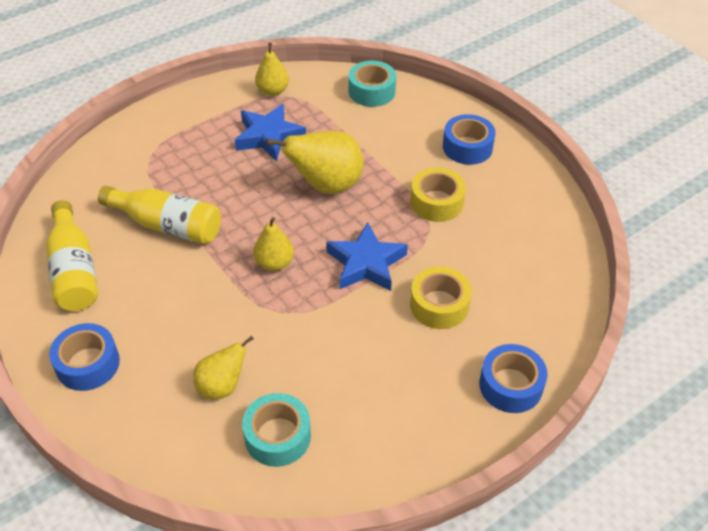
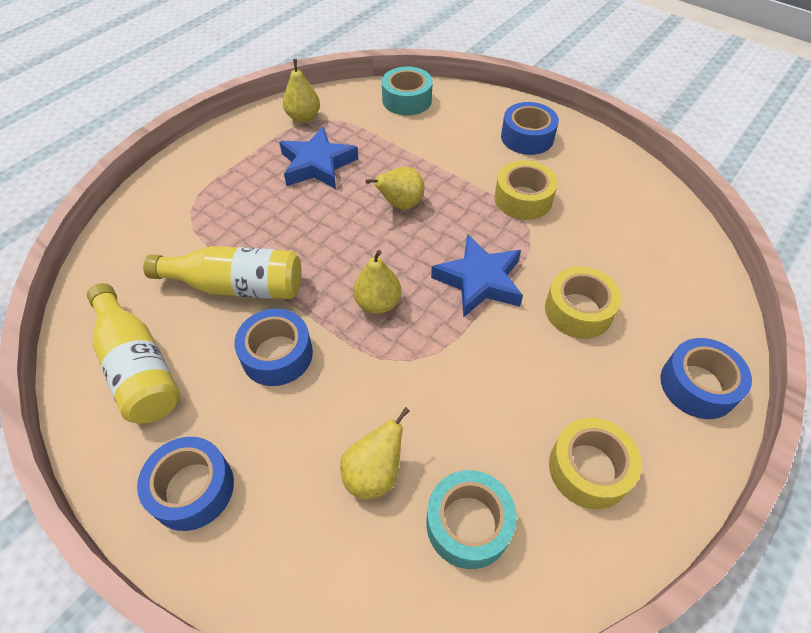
camera: 15 degrees left, 5 degrees up
yellow pear [266,131,364,194] -> yellow pear [366,167,424,210], size x0.59
none -> blue tape [234,309,313,386]
none -> yellow tape [549,418,642,509]

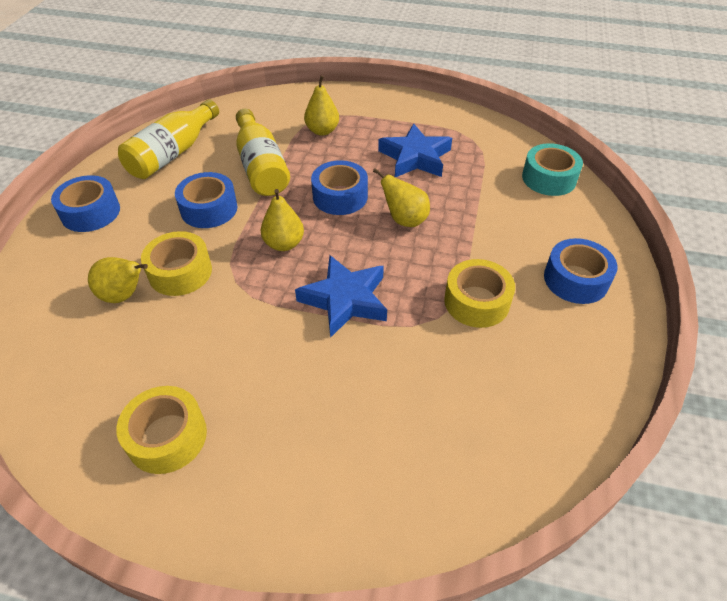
camera: 65 degrees right, 5 degrees down
yellow pear [283,59,320,123] -> yellow pear moved to [304,76,339,136]
turquoise tape [426,470,517,569] -> none
yellow tape [545,266,622,339] -> yellow tape moved to [141,231,212,296]
blue tape [660,338,752,419] -> blue tape moved to [311,160,368,215]

